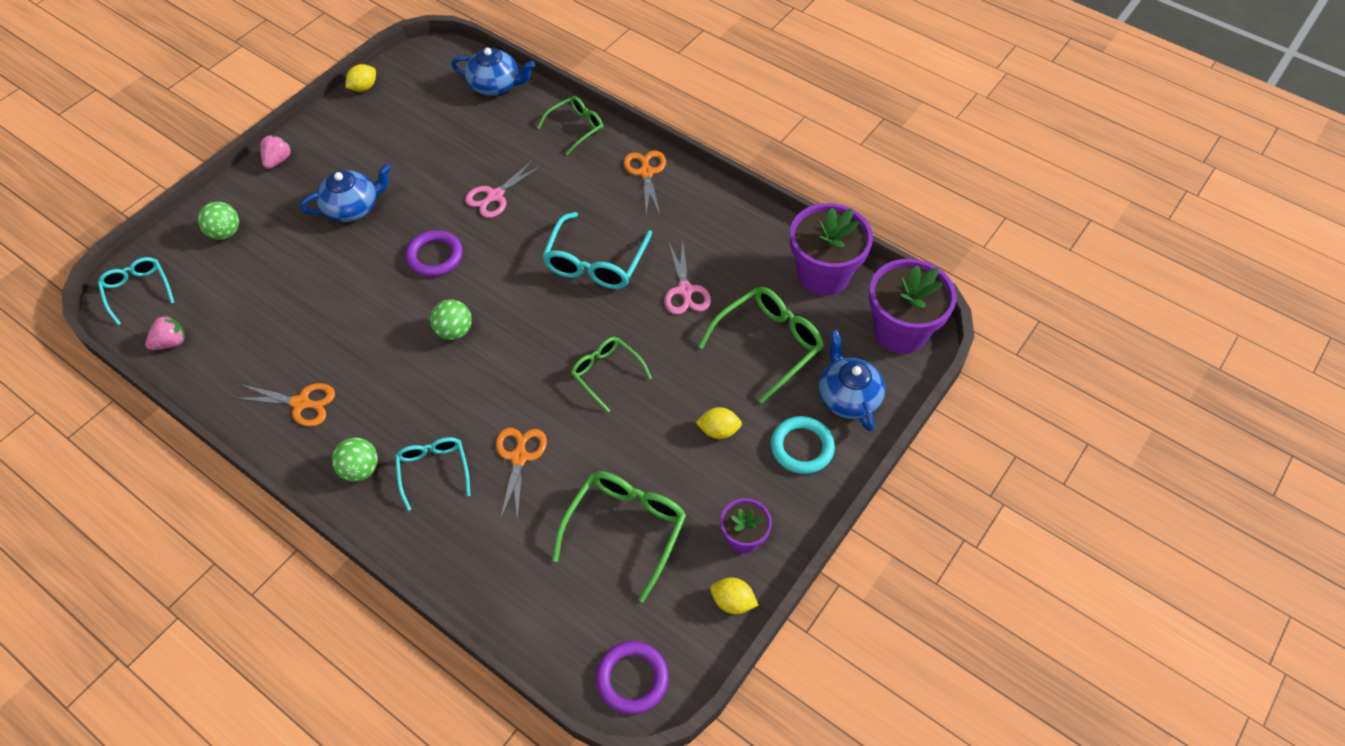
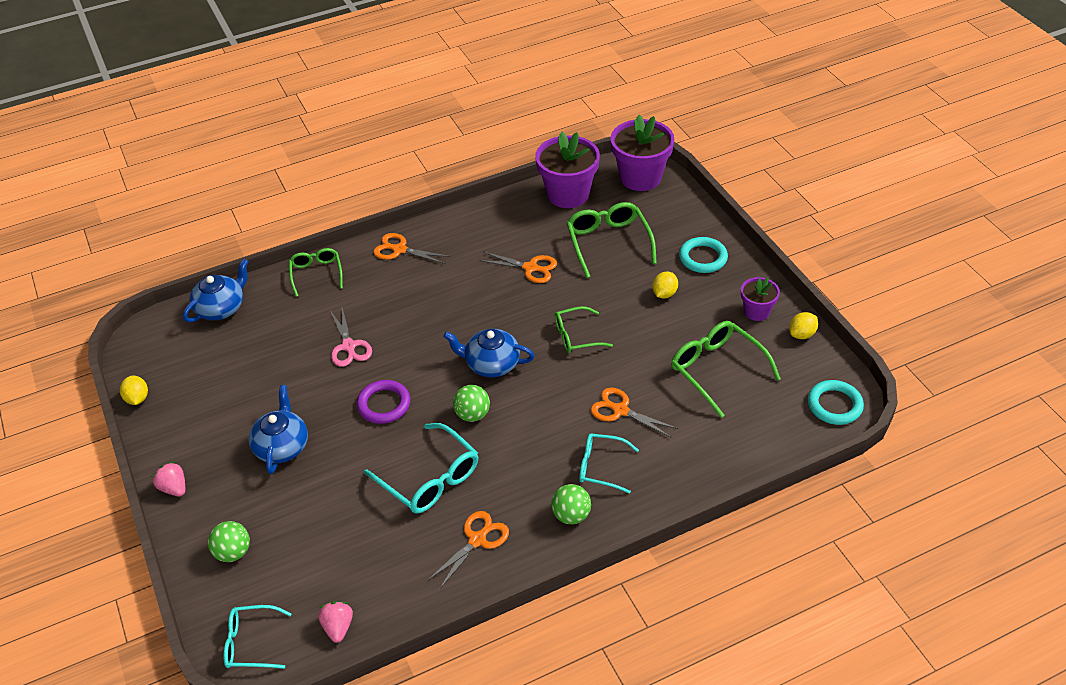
camera: 60 degrees left, 10 degrees down
turquoise glasses [542,212,652,289] -> turquoise glasses moved to [364,423,478,514]
purple ring [596,641,669,714] -> turquoise ring [808,380,864,425]
pink scissors [665,241,711,314] -> orange scissors [479,252,557,283]
blue teapot [819,330,885,431] -> blue teapot moved to [443,329,535,377]

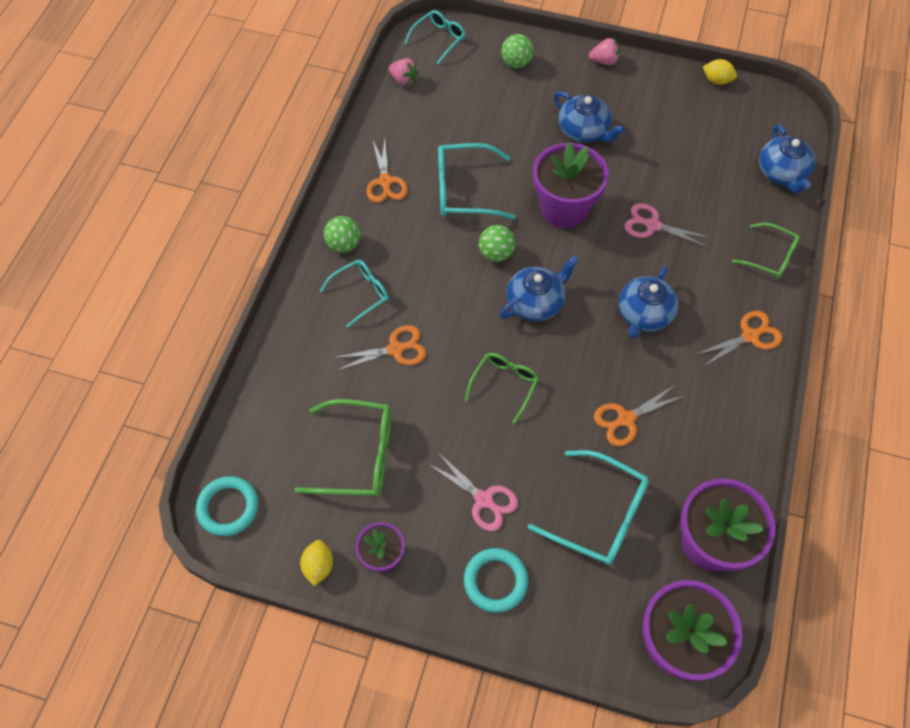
camera: 130 degrees right, 15 degrees up
purple ring [357,380,410,424] -> purple flower pot [533,141,609,228]
green glasses [567,202,657,278] -> turquoise glasses [528,450,649,565]
yellow lemon [652,272,678,298] -> pink scissors [428,453,518,531]
none -> blue teapot [618,266,679,339]

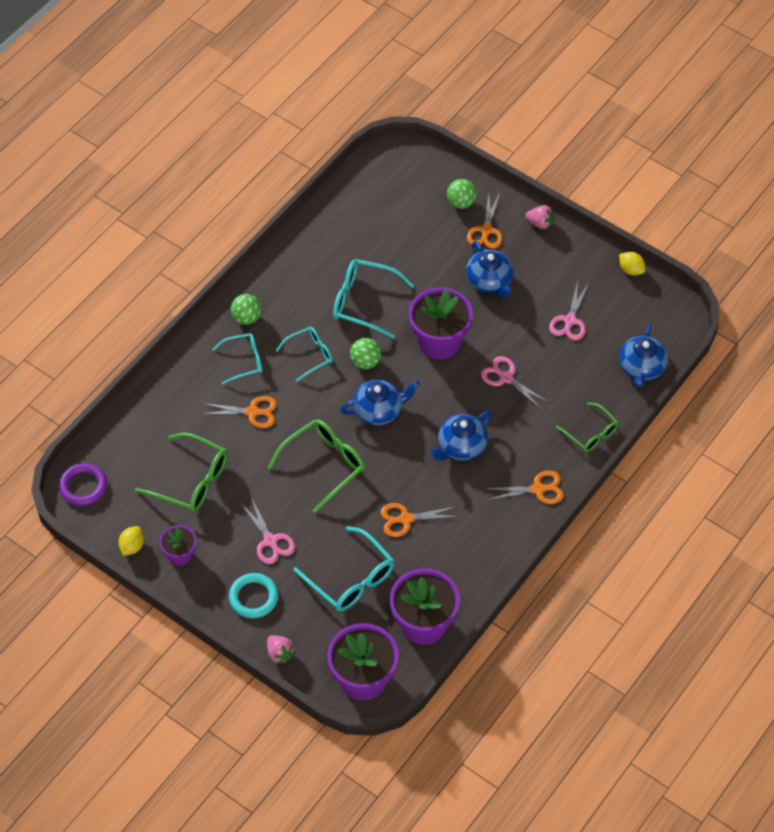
camera: 20 degrees right, 5 degrees down
turquoise ring [196,476,258,536] -> purple ring [59,463,107,506]
orange scissors [366,139,408,203] -> orange scissors moved to [467,193,502,249]
pink strawberry [389,58,419,86] -> pink strawberry moved to [267,635,295,664]
turquoise glasses [405,10,466,65] -> turquoise glasses moved to [276,327,333,382]
green glasses [465,353,539,424] -> green glasses [268,419,365,513], size x1.57
none -> pink scissors [549,281,589,341]

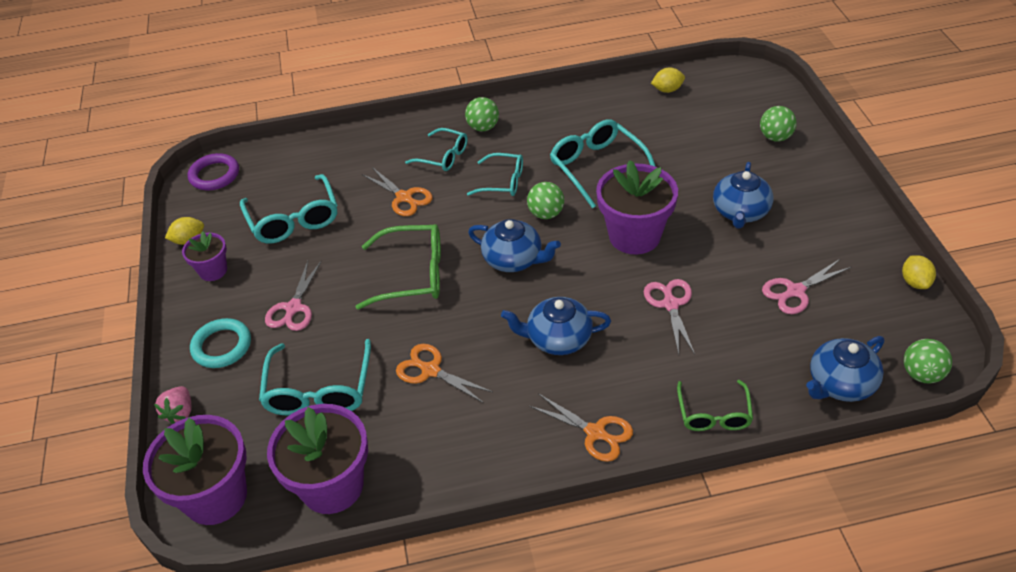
camera: 45 degrees right, 10 degrees down
green glasses [135,433,227,512] -> turquoise glasses [240,174,337,243]
orange scissors [467,193,502,249] -> none
pink strawberry [525,205,553,229] -> none
none -> yellow lemon [651,67,685,93]
none -> green ball [904,339,952,384]

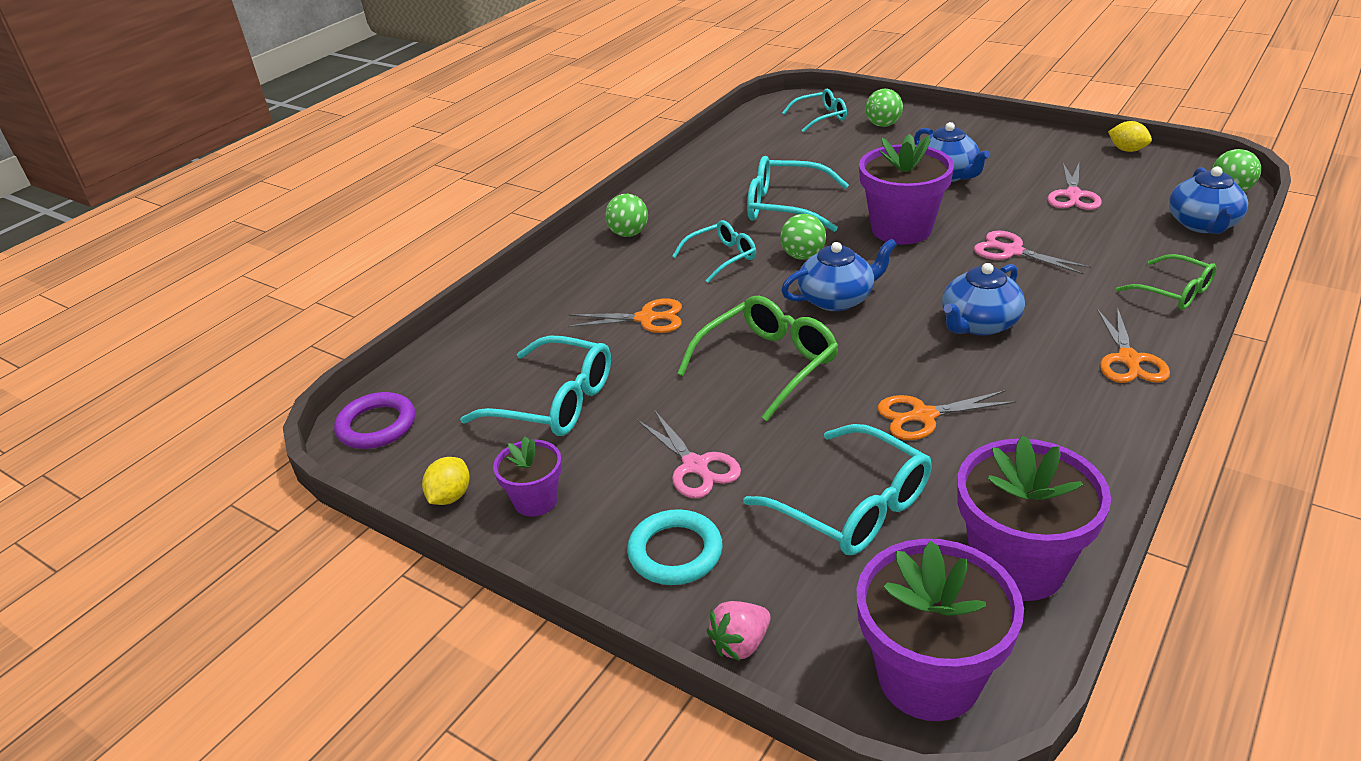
camera: 45 degrees left, 10 degrees down
pink strawberry [154,386,192,424] -> pink strawberry turned 90 degrees clockwise [707,601,770,661]
turquoise glasses [405,128,468,171] -> turquoise glasses moved to [782,89,847,132]
orange scissors [529,393,633,462] -> orange scissors turned 105 degrees clockwise [1097,307,1170,383]
yellow lemon [651,67,685,93] -> none

